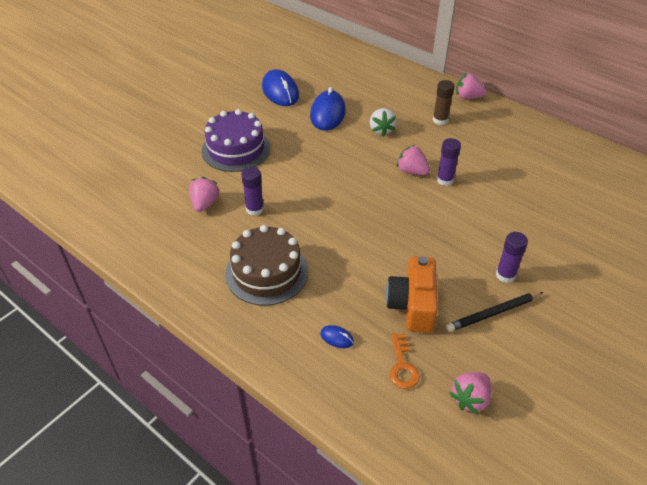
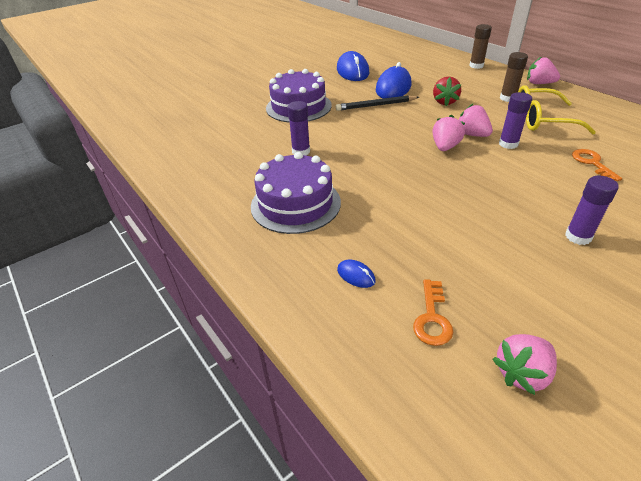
camera: 15 degrees right, 5 degrees down
pink strawberry [189,177,220,212] -> pink strawberry moved to [432,115,465,151]
brown cake [225,225,308,306] -> purple cake [251,152,341,234]
white strawberry [370,108,397,137] -> red strawberry [433,76,461,106]
orange camera [386,256,438,333] -> none
black pencil [446,292,543,332] -> black pencil moved to [336,95,419,111]
none -> brown glue stick [469,24,492,69]
none -> yellow glasses [518,85,596,135]
none -> orange key [572,149,622,181]

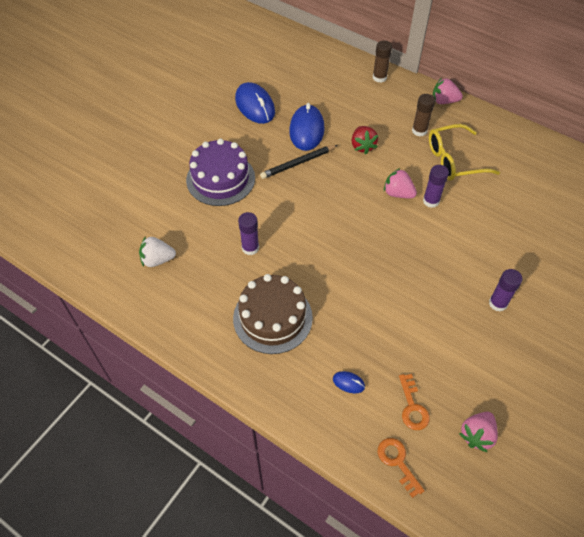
camera: 20 degrees left, 15 degrees up
purple cake [251,152,341,234] -> brown cake [233,274,313,354]
pink strawberry [432,115,465,151] -> none
orange key [572,149,622,181] -> orange key moved to [378,438,425,498]
none -> white strawberry [139,236,176,267]

